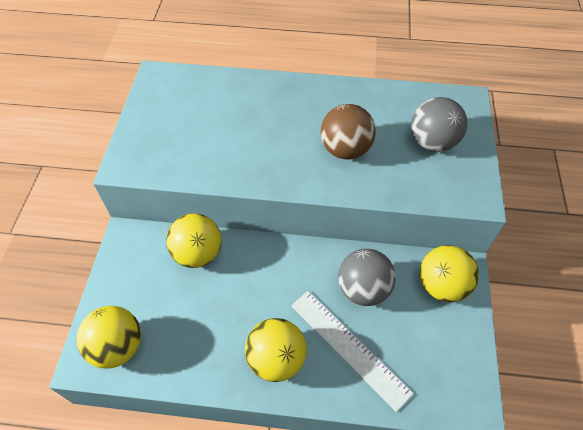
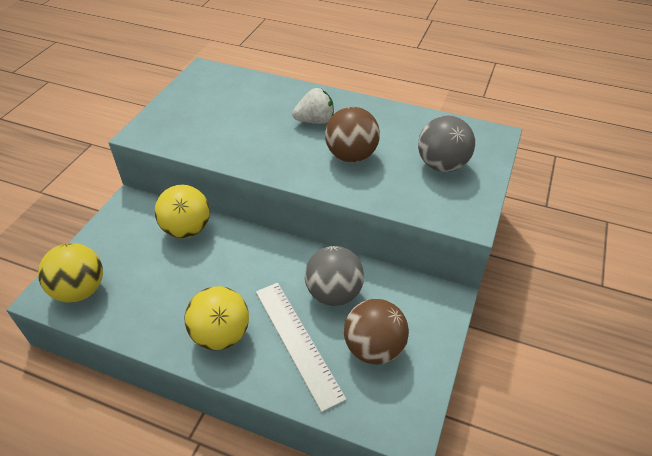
camera: 15 degrees right, 10 degrees down
yellow ball [420,245,479,302] -> none
none -> white strawberry [292,88,334,124]
none -> brown ball [344,299,409,365]

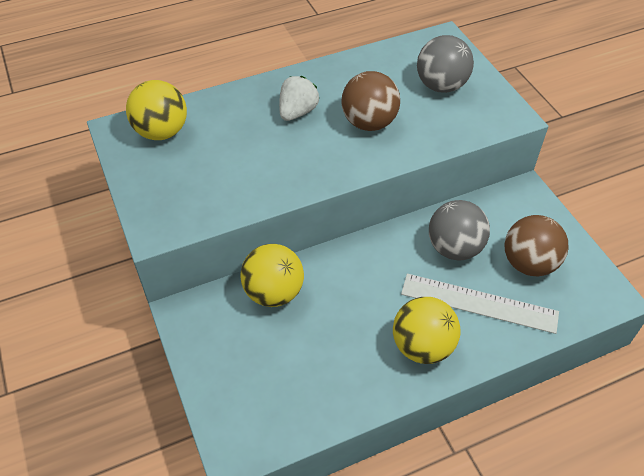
camera: 45 degrees left, 5 degrees up
yellow ball [38,243,103,303] -> yellow ball moved to [126,80,187,140]

